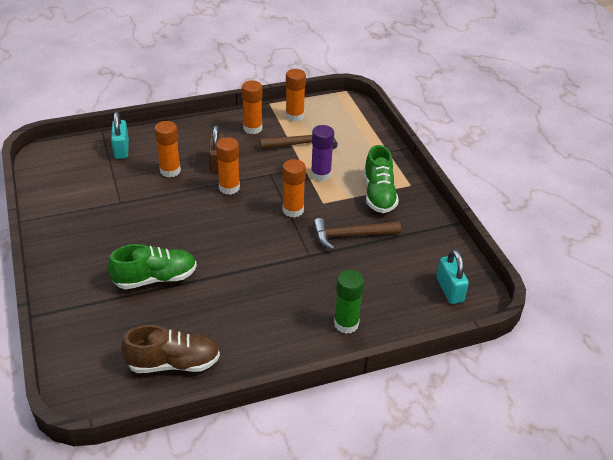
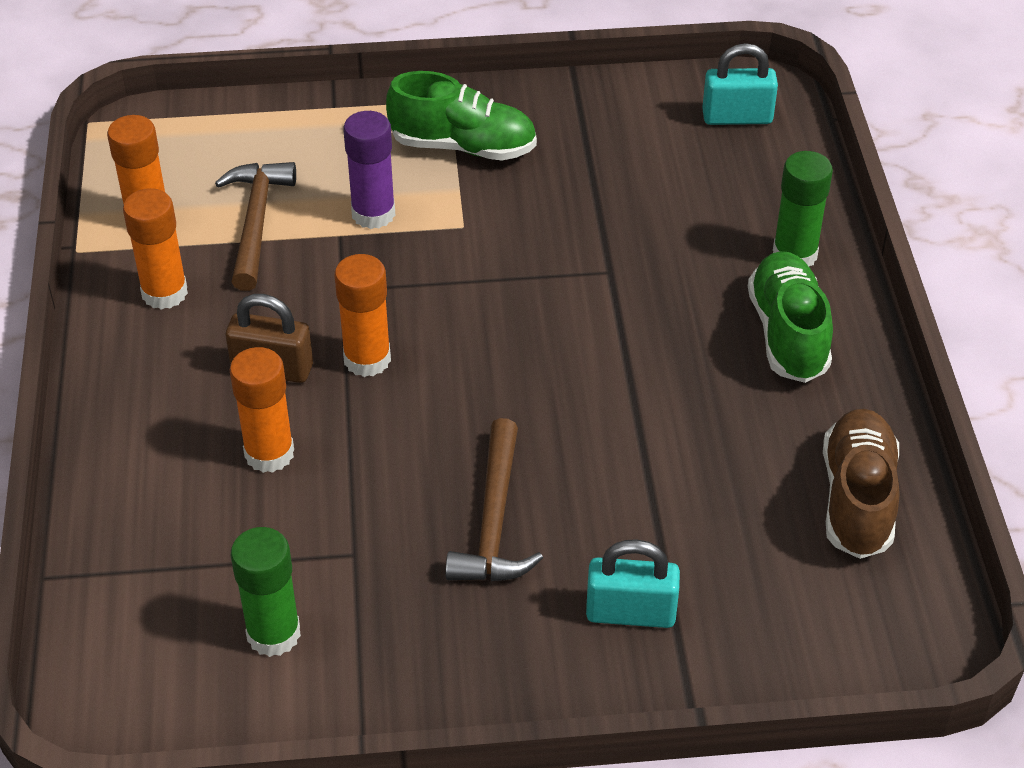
camera: 75 degrees left, 5 degrees up
green shoe [108,244,197,289] -> green shoe moved to [748,251,833,383]
turquoise padlock [111,112,129,159] -> turquoise padlock moved to [586,539,680,628]
orange glue stick [283,159,306,217] -> none
brown hammer [313,218,401,250] -> brown hammer moved to [445,418,543,581]
none -> green glue stick [231,527,301,657]

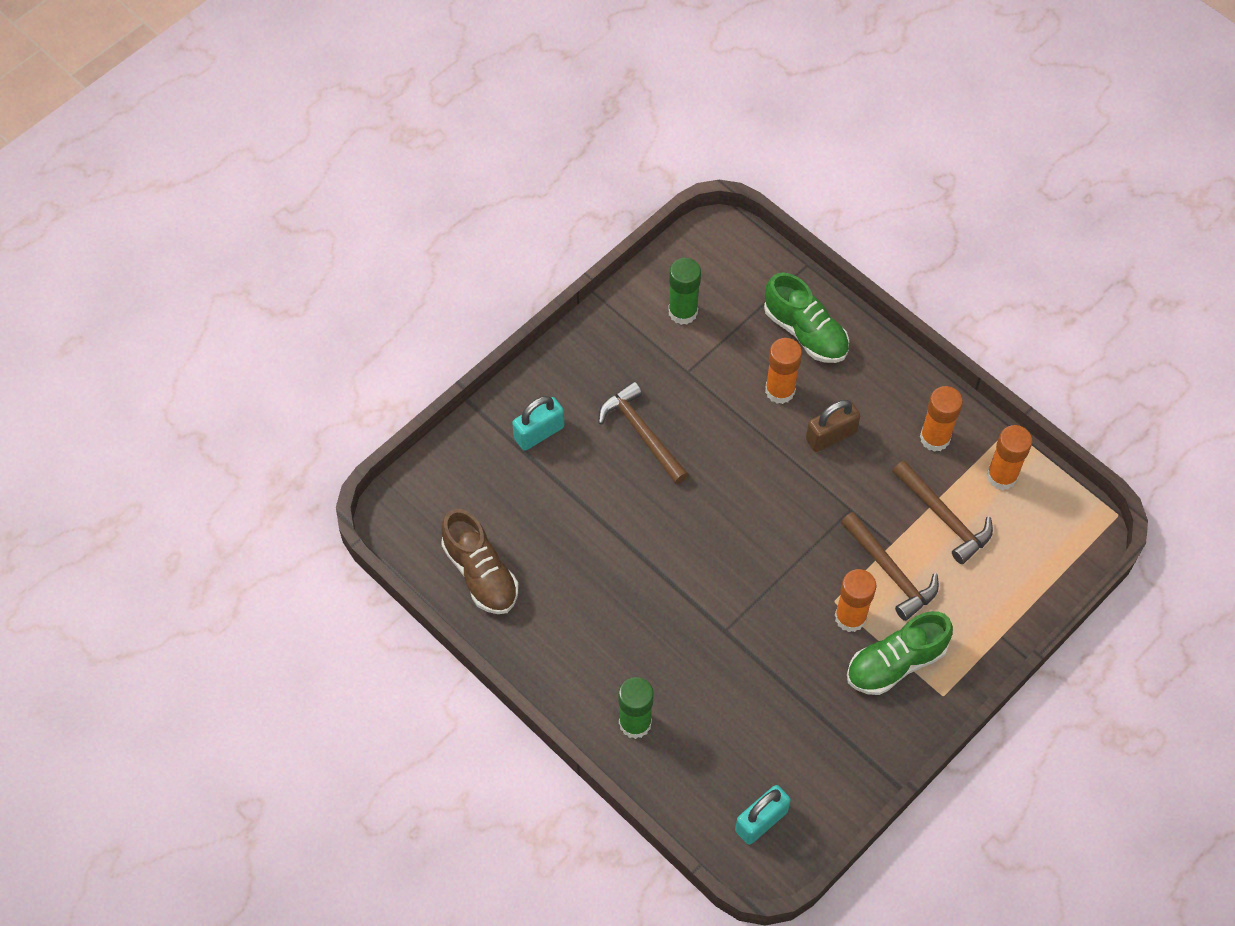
camera: 140 degrees right, 15 degrees up
orange glue stick [334,254,391,377] -> orange glue stick moved to [835,569,876,632]
purple glue stick [343,111,396,229] -> brown hammer [841,512,939,621]
green shoe [748,251,833,383] -> green shoe moved to [764,272,849,363]

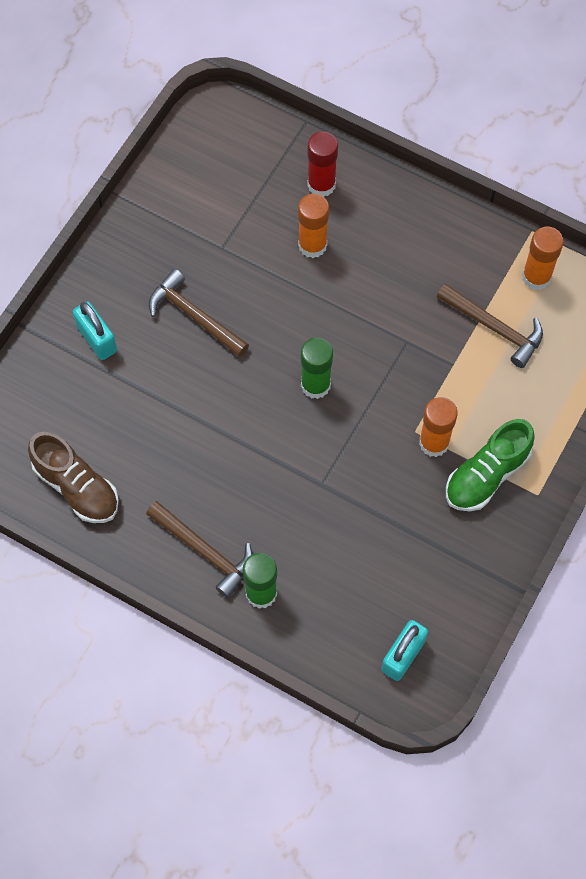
camera: 15 degrees left, 5 degrees up
turquoise padlock [512,396,564,451] -> turquoise padlock turned 75 degrees counterclockwise [73,301,117,360]
green glue stick [668,258,701,325] -> green glue stick moved to [301,338,333,399]
green shoe [764,272,849,363] -> red glue stick [307,131,338,197]
brown padlock [806,400,860,452] -> none
brown hammer [841,512,939,621] -> brown hammer moved to [146,501,253,598]
orange glue stick [920,386,963,452] -> none

